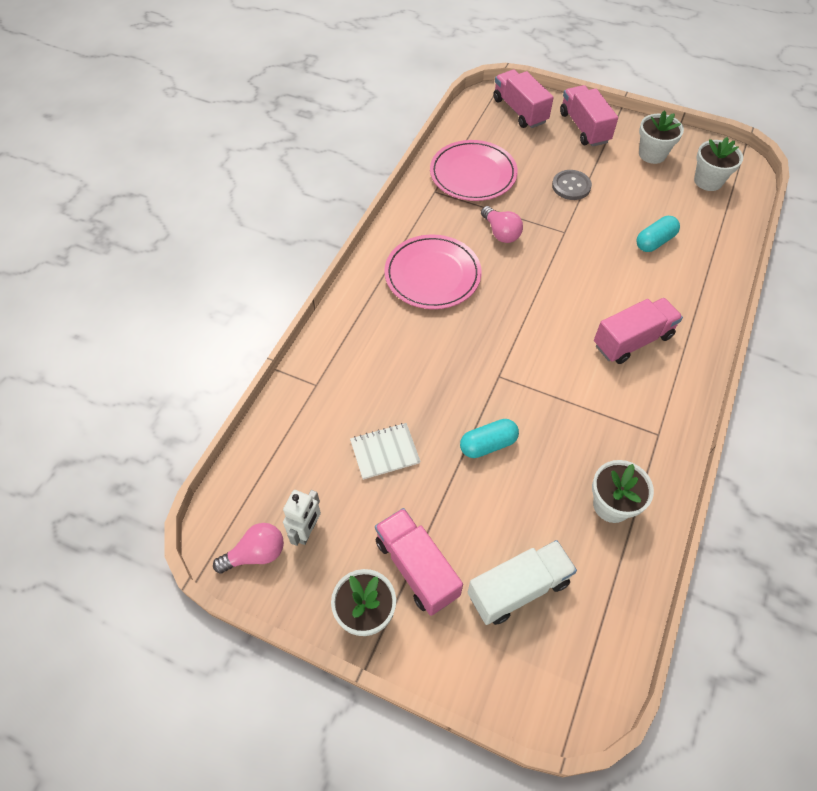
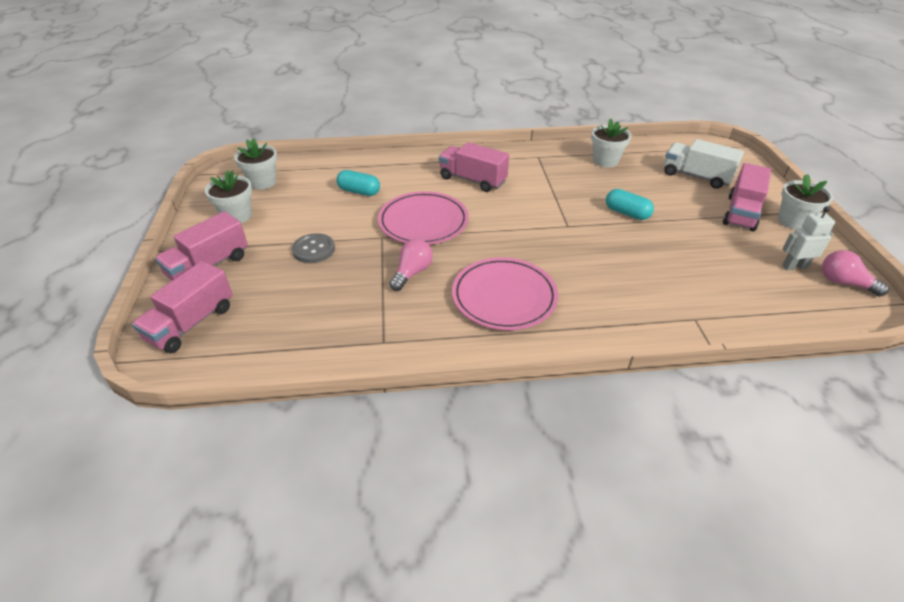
camera: 120 degrees left, 15 degrees down
white notebook [350,423,421,480] -> none
pink plate [430,140,518,201] -> pink plate moved to [378,191,469,245]

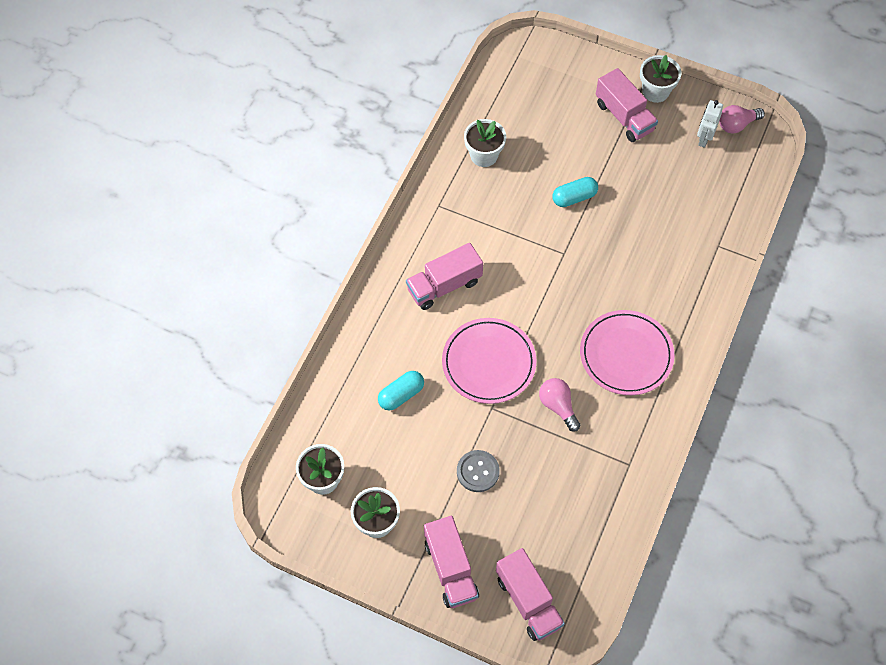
camera: 60 degrees left, 20 degrees up
white truck [664,139,744,189] -> none

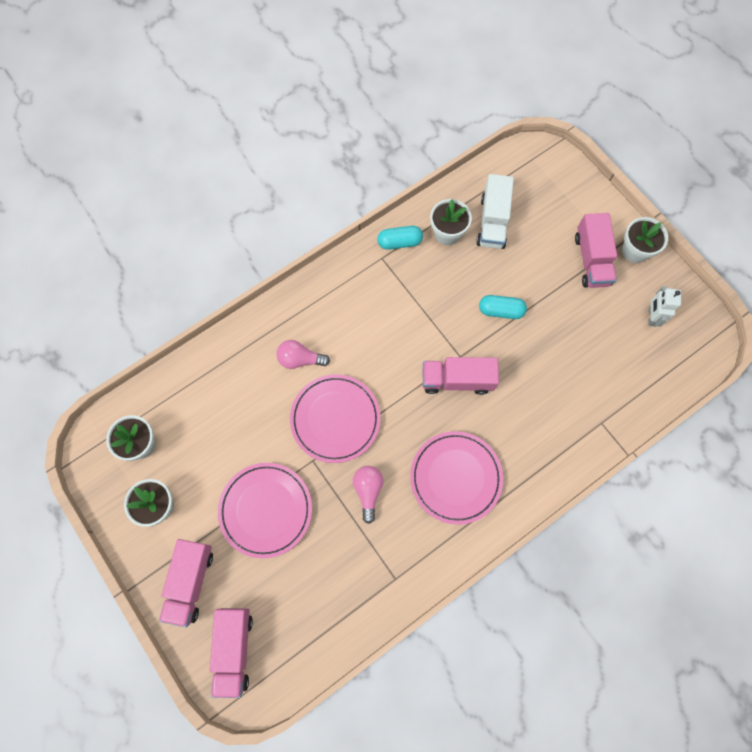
camera: 30 degrees right, 10 degrees up
turquoise capsule [378,371,424,410] -> turquoise capsule moved to [377,226,423,250]
pink truck [406,243,483,310] -> pink truck moved to [423,357,499,395]
grey button [457,450,500,492] -> pink plate [218,463,312,558]
white robot [697,100,723,148] -> white robot turned 45 degrees counterclockwise [649,286,681,327]
pink light bulb [719,105,765,134] -> pink light bulb moved to [276,340,330,369]
none -> white truck [476,174,514,249]

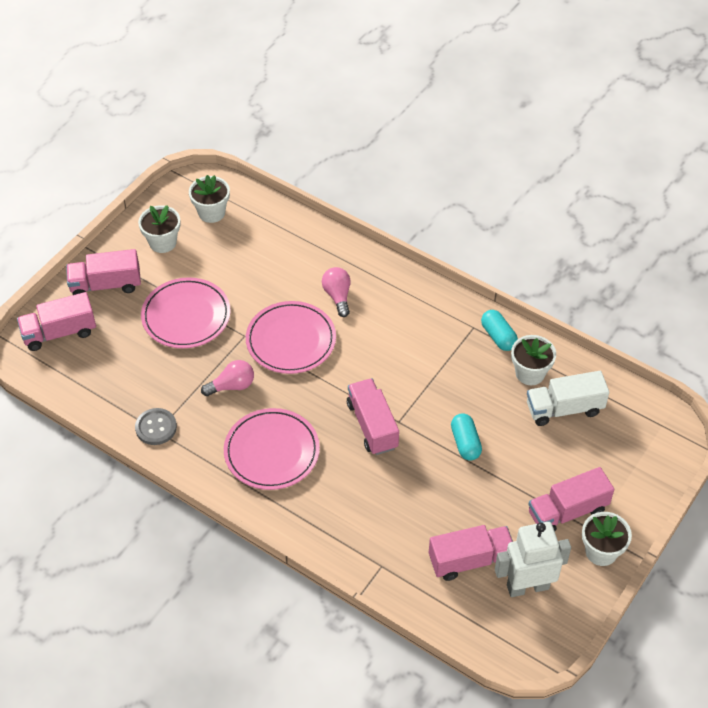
camera: 70 degrees right, 20 degrees down
white robot [649,286,681,327] -> white robot [495,522,571,597], size x1.70
none -> grey button [135,408,177,445]
none -> pink truck [429,525,513,581]

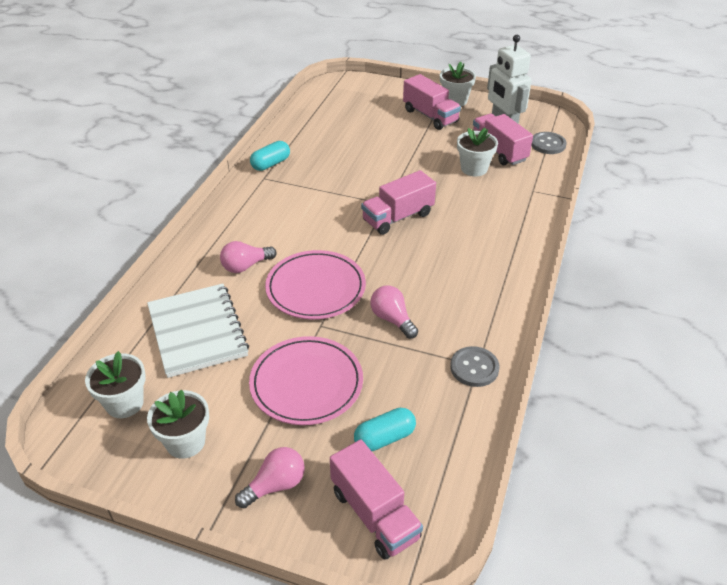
camera: 105 degrees left, 10 degrees down
pink truck [66,249,141,295] -> pink light bulb [235,447,305,508]
pink plate [224,408,320,490] -> none
turquoise capsule [451,413,482,461] -> turquoise capsule moved to [354,408,416,451]
white flower pot [511,335,556,385] -> white flower pot moved to [457,128,498,176]
white truck [527,371,609,426] -> none
none -> white notebook [147,284,249,378]
none -> grey button [531,132,567,154]

